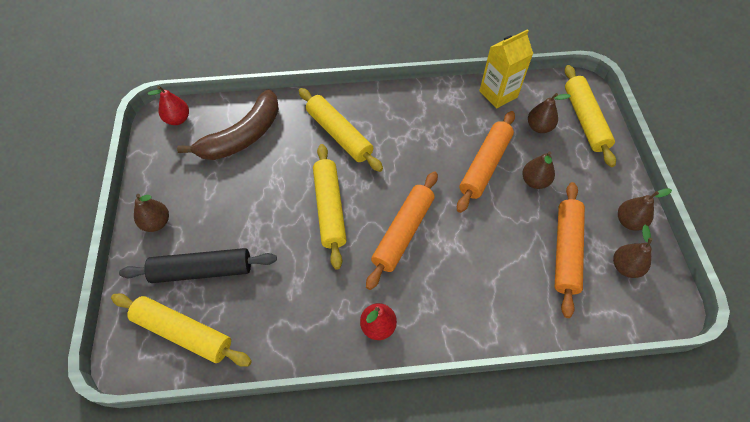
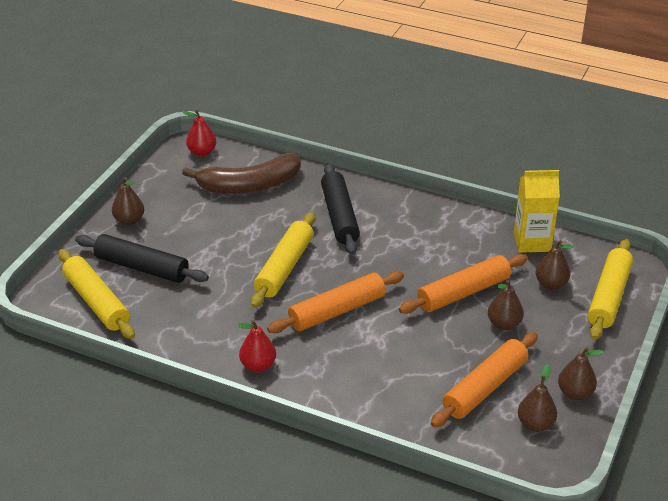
camera: 30 degrees right, 20 degrees down
yellow rolling pin [299,88,383,172] -> black rolling pin [321,163,360,255]

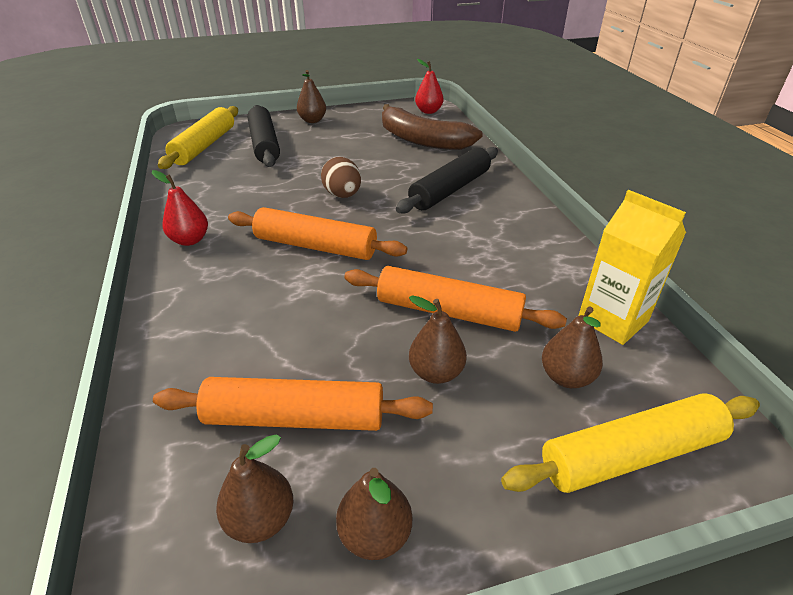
camera: 50 degrees right, 0 degrees up
yellow rolling pin [251,212,315,308] -> brown egg [321,157,361,198]

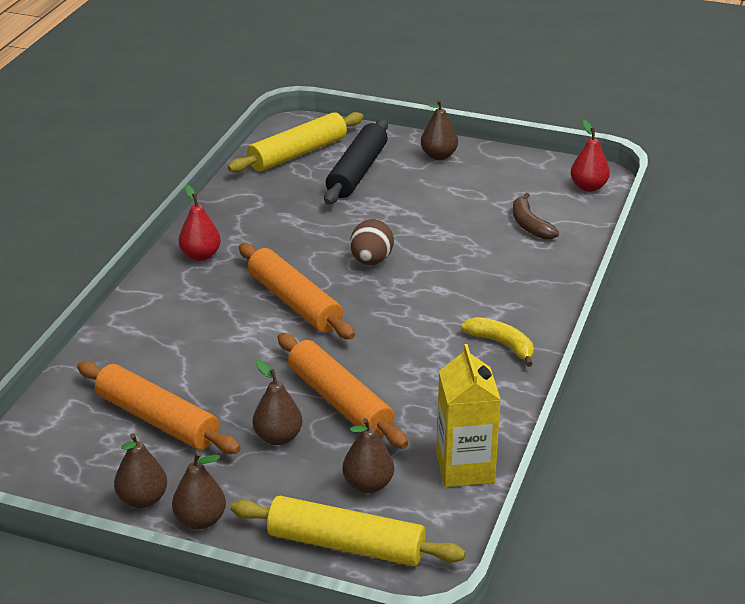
camera: 35 degrees right, 5 degrees down
brown pear [216,434,293,543] -> brown pear moved to [172,452,226,530]
brown banana [382,104,483,150] -> brown banana [513,193,559,239], size x0.52
black rolling pin [396,147,498,214] -> none
none -> yellow banana [461,317,534,367]

